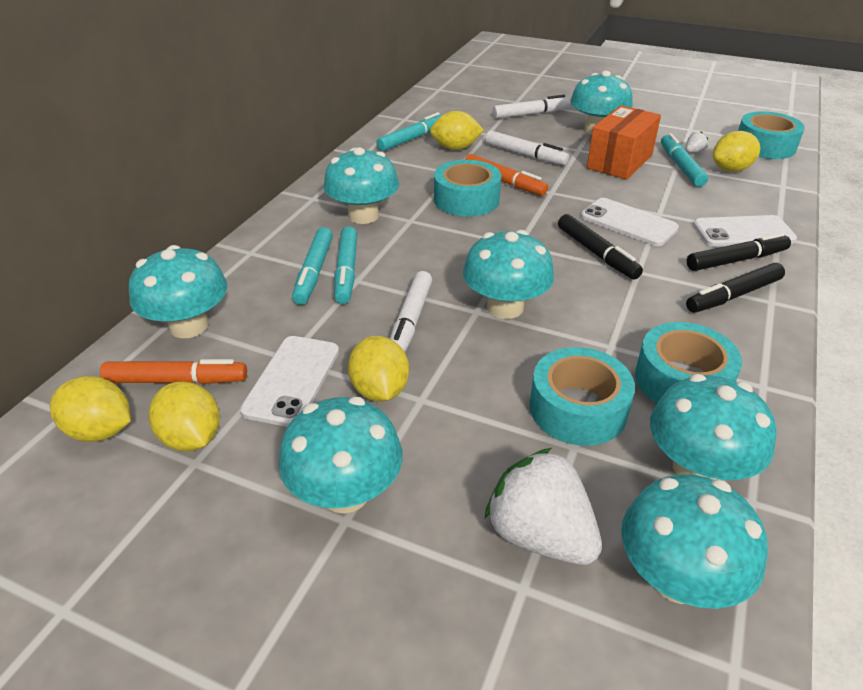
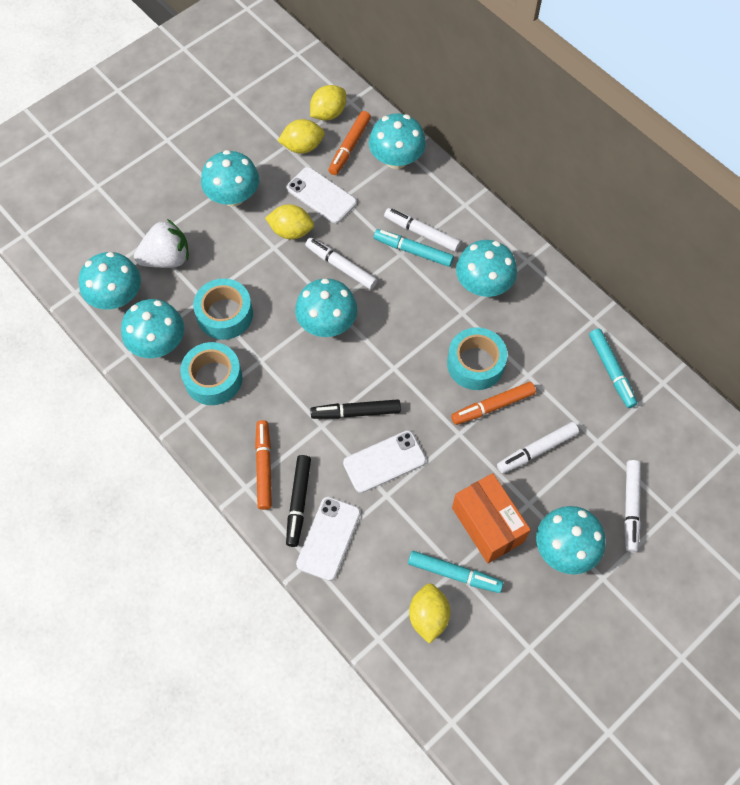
camera: 115 degrees right, 25 degrees up
turquoise marker [292,227,333,305] -> white marker [384,208,461,252]
yellow lemon [430,111,484,150] -> none
white strawberry [686,131,708,153] -> none
black marker [686,263,785,313] -> orange marker [255,420,272,510]
turquoise tape [738,111,805,159] -> none

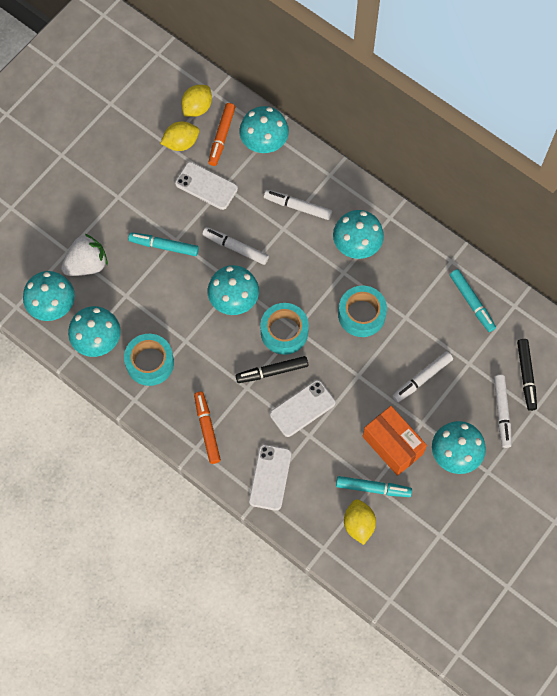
camera: 10 degrees left, 5 degrees up
turquoise tape [193,278,253,340] -> turquoise tape moved to [260,303,309,355]
turquoise mushroom [201,150,259,207] -> none
yellow lemon [265,204,314,239] -> none
black marker [286,455,311,547] -> black marker moved to [517,339,537,411]
turquoise marker [374,229,454,267] -> turquoise marker moved to [128,232,199,256]
orange marker [451,382,536,425] -> none

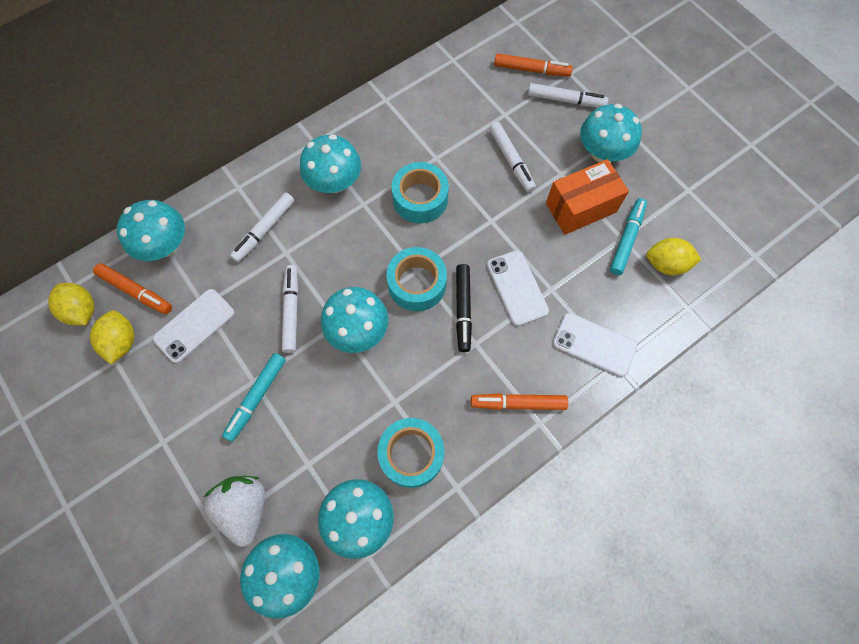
camera: 75 degrees left, 0 degrees up
white marker [202,227,269,265] -> white marker turned 135 degrees clockwise [282,265,298,353]
turquoise marker [450,269,496,332] -> none
black marker [517,339,537,411] -> orange marker [494,53,573,77]

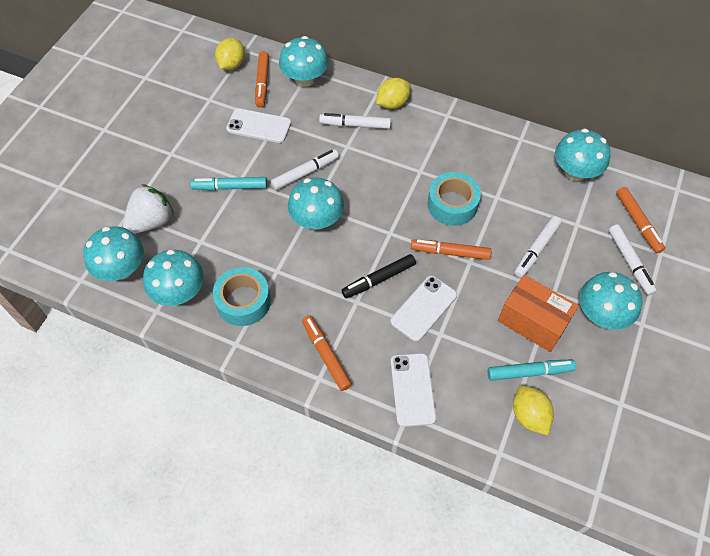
camera: 60 degrees right, 10 degrees down
yellow lemon [90,310,135,364] -> yellow lemon moved to [376,78,411,109]
turquoise mushroom [300,134,361,193] -> turquoise mushroom moved to [555,128,610,181]
turquoise tape [386,247,447,311] -> none
none -> orange marker [411,239,492,260]

